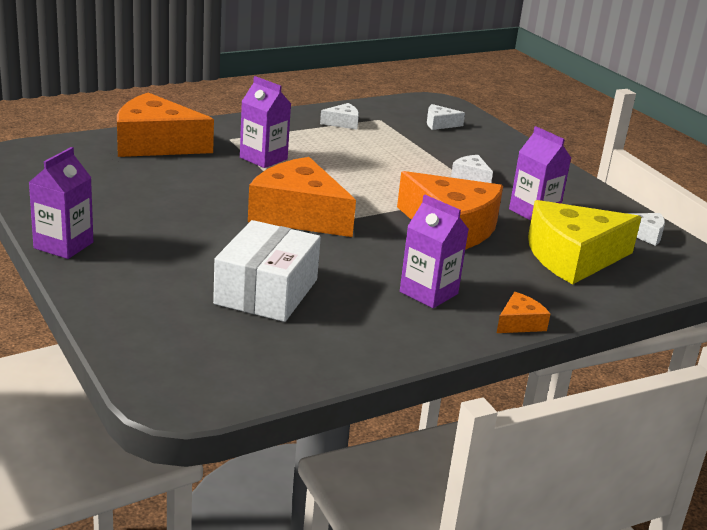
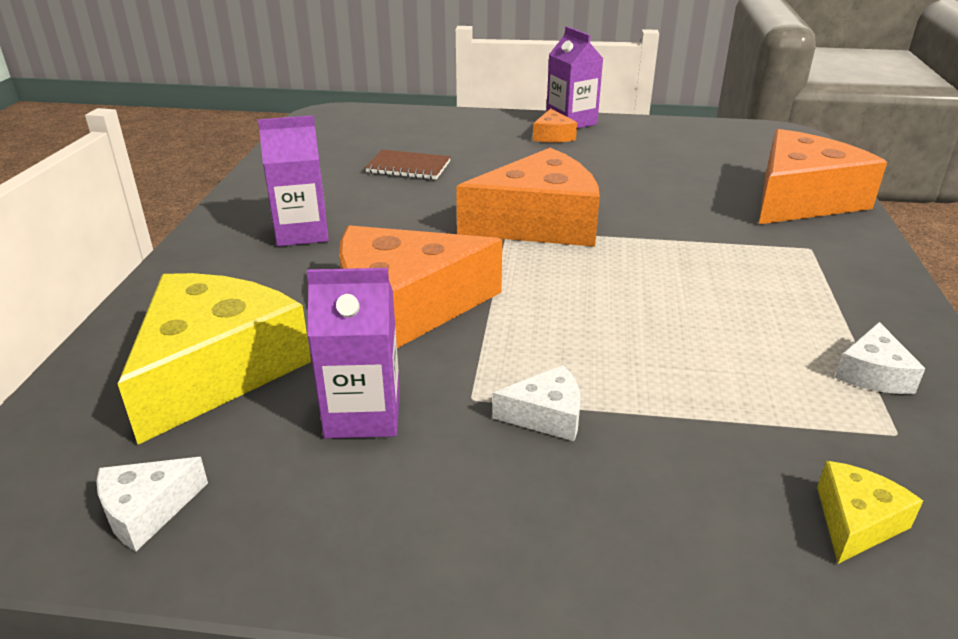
camera: 130 degrees right, 5 degrees up
white box [213,220,321,322] -> brown notebook [365,150,451,180]
purple carton [240,76,291,168] -> none
white cheese [427,104,465,130] -> yellow cheese [817,461,923,564]
orange cheese [497,292,550,333] -> orange cheese moved to [533,109,577,142]

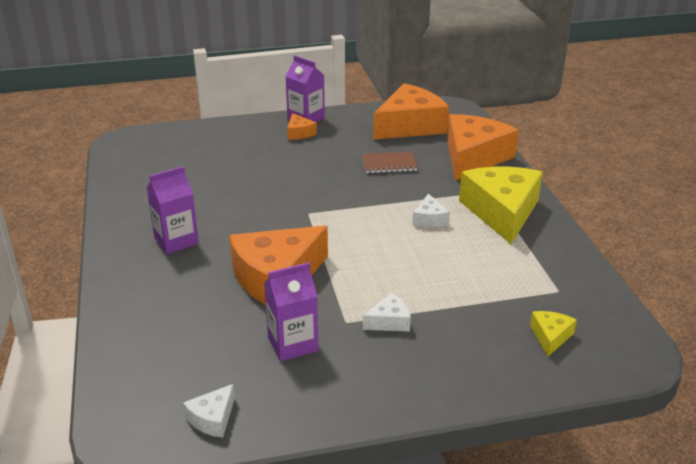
camera: 20 degrees left, 0 degrees up
yellow cheese [118,273,311,445] -> yellow cheese moved to [459,167,543,244]
brown notebook [365,150,451,180] -> brown notebook moved to [362,152,418,173]
orange cheese [456,148,600,247] -> orange cheese moved to [373,83,449,140]
white cheese [835,322,926,394] -> white cheese moved to [412,194,450,227]

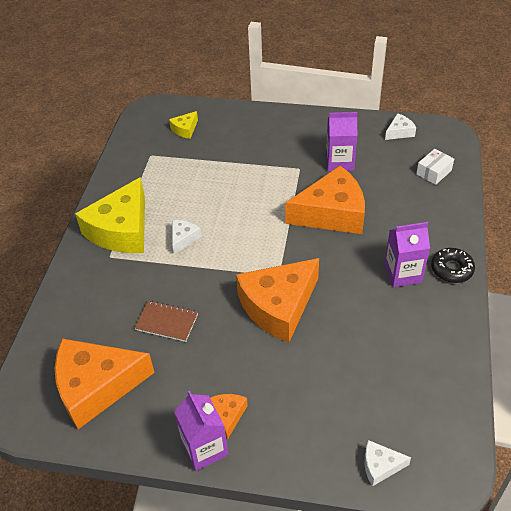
camera: 155 degrees left, 15 degrees up
white cheese [363,293,411,332] -> white cheese moved to [364,440,411,486]
orange cheese [447,114,519,181] -> orange cheese moved to [236,258,319,343]
none -> white box [416,149,454,185]
none -> black donut [431,248,475,283]

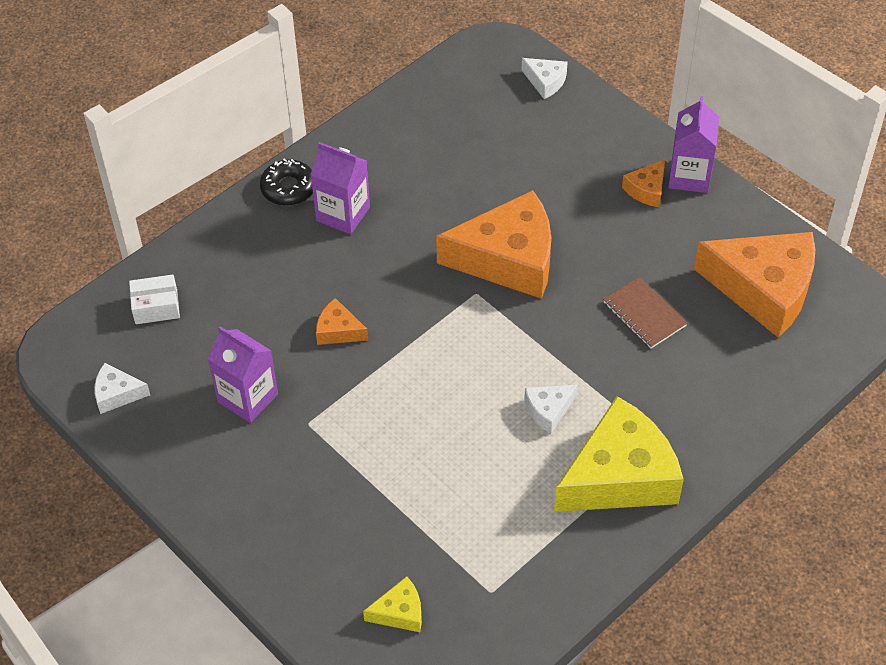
camera: 145 degrees left, 5 degrees up
orange cheese [285,166,365,234] -> orange cheese [316,298,368,345], size x0.44

